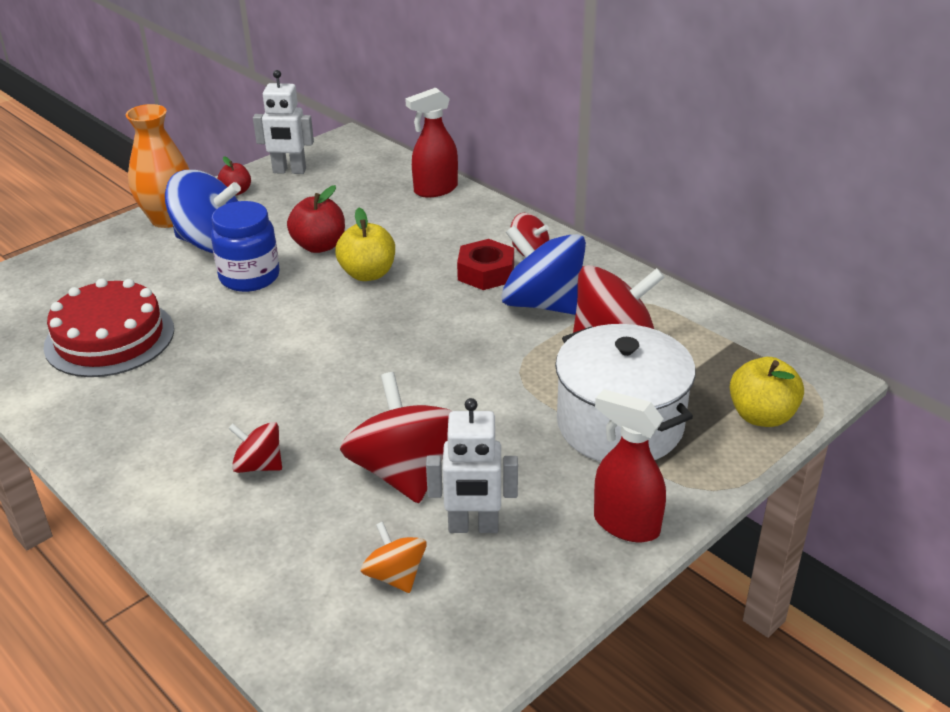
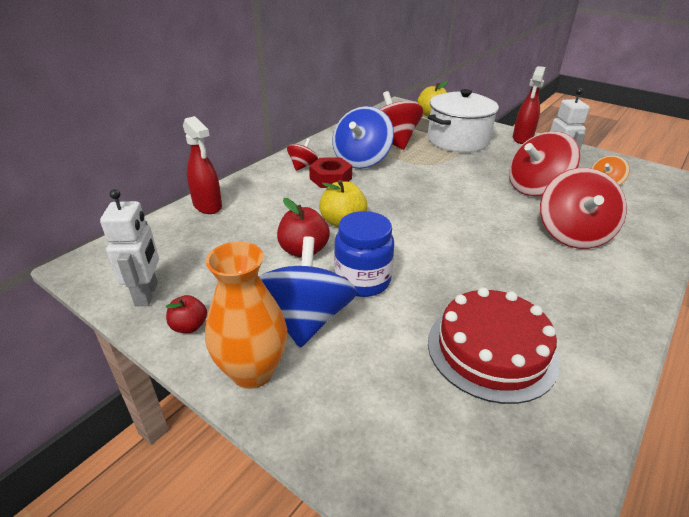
camera: 100 degrees left, 0 degrees up
red spinning top [228,422,282,473] -> red spinning top [540,168,627,249], size x1.94

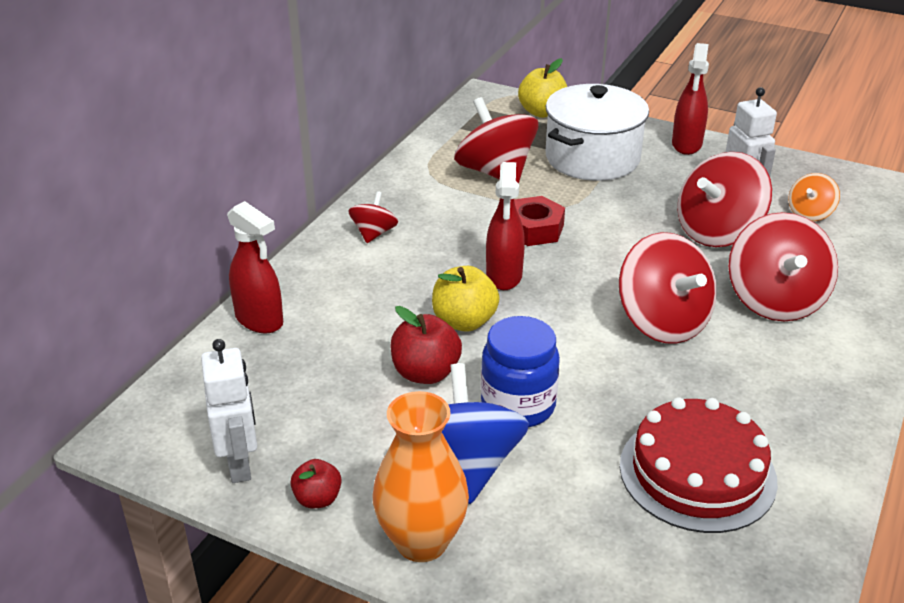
camera: 10 degrees left, 0 degrees up
red nut [309,157,352,188] -> red nut moved to [514,196,565,246]
blue spinning top [333,106,394,169] -> none
none -> red spray bottle [486,162,525,290]
none -> red spinning top [619,232,717,344]

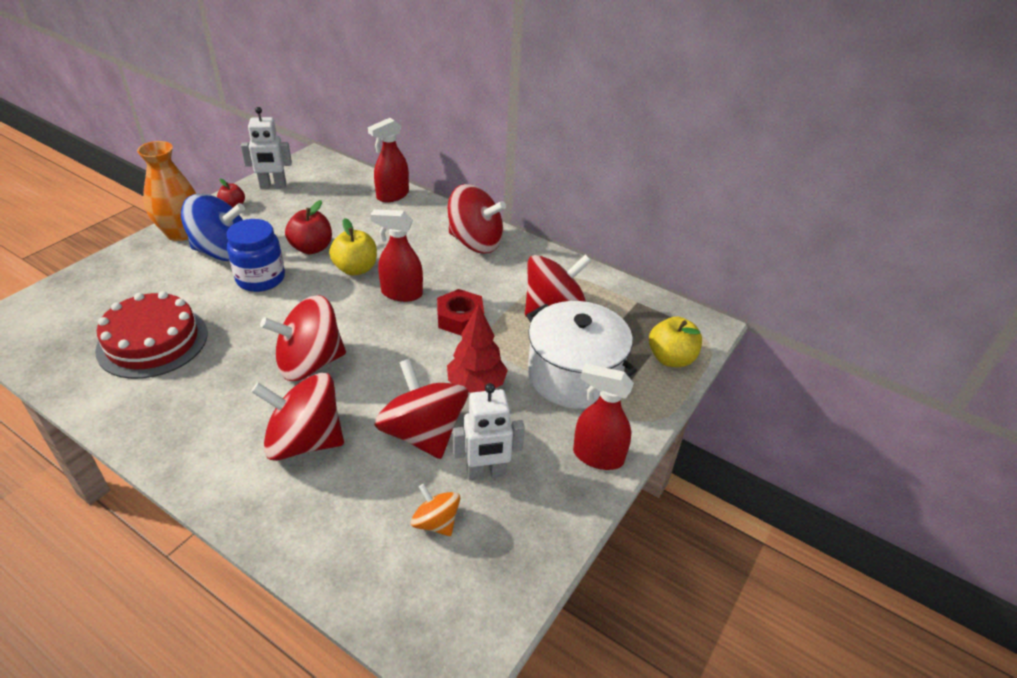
camera: 95 degrees right, 5 degrees up
red spinning top [348,191,398,243] -> red spinning top [448,184,506,253], size x1.94
none -> red tree [447,304,508,393]

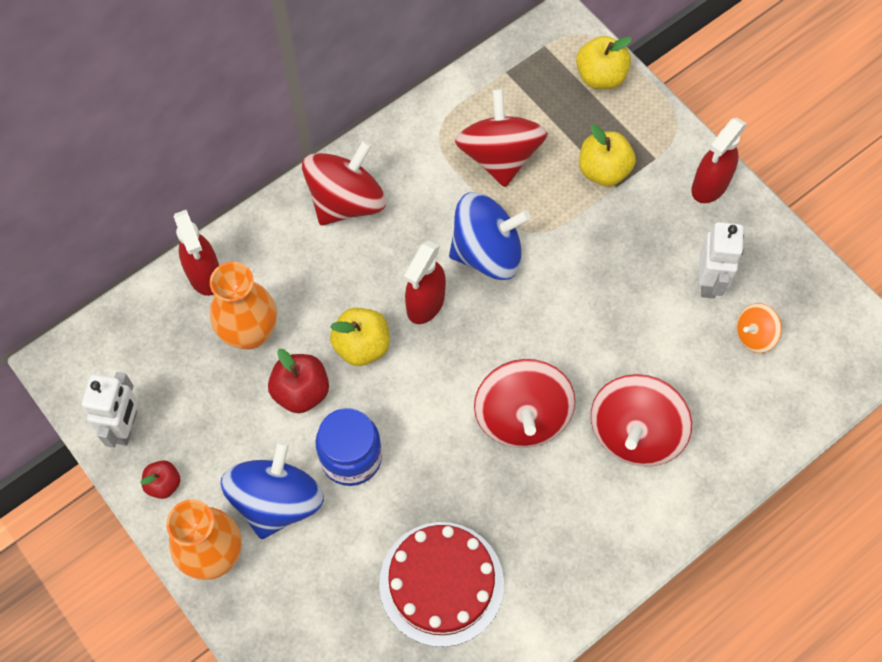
camera: 70 degrees left, 25 degrees up
red spinning top [374,359,468,459] -> none
red nut [437,289,484,336] -> blue spinning top [449,192,531,280]
red tree [447,304,508,393] -> none
white pot [526,301,637,409] -> yellow apple [579,125,636,186]
none -> orange vase [210,262,277,350]

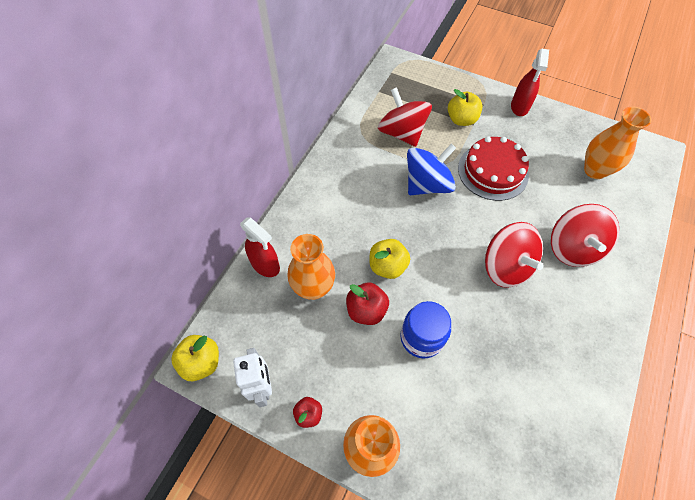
camera: 25 degrees left, 5 degrees down
blue spinning top [221,440,324,539] -> none
red spinning top [302,140,386,225] -> none
red cake [379,522,504,647] -> red cake moved to [458,136,529,201]
red spray bottle [404,241,446,324] -> none
yellow apple [576,36,632,89] -> yellow apple moved to [171,335,219,381]
white robot [699,222,744,299] -> none
orange spinning top [736,303,782,353] -> orange vase [584,107,652,179]

